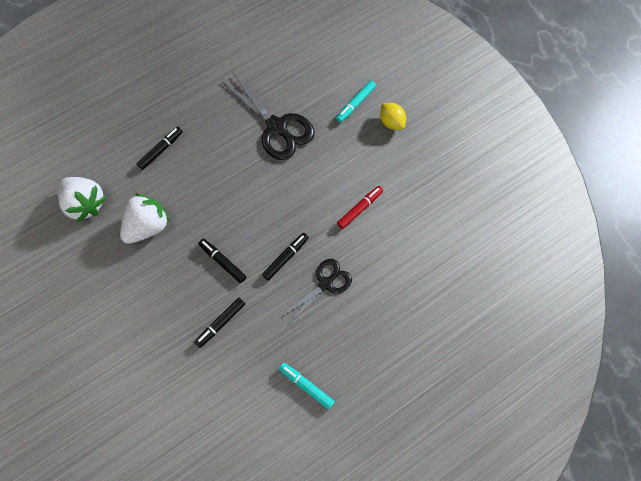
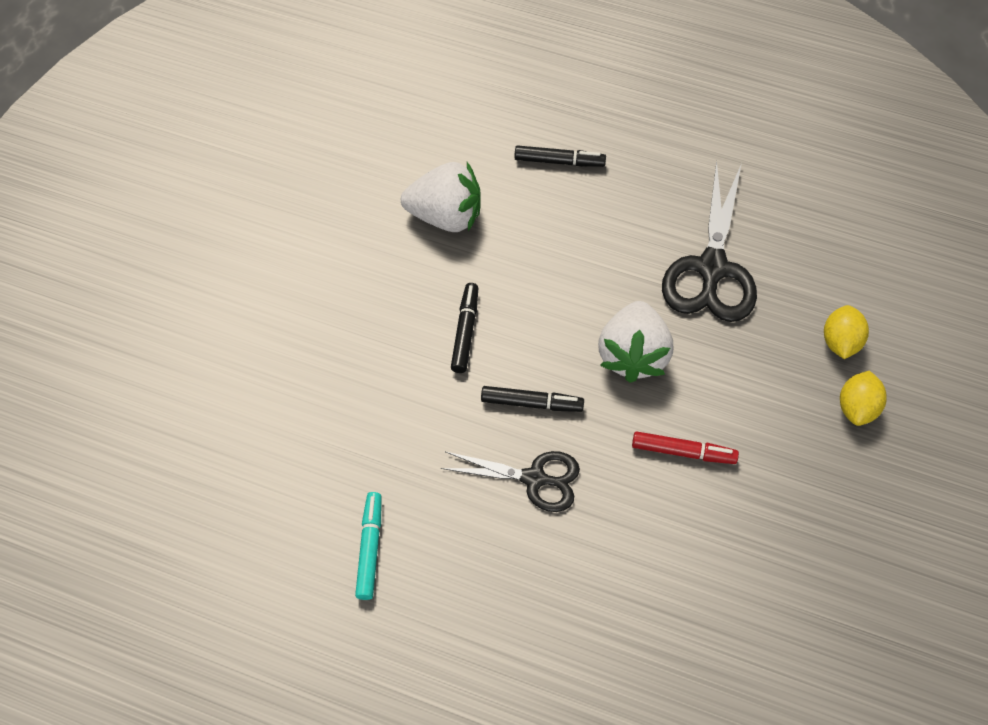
camera: 55 degrees right, 10 degrees down
white strawberry [58,177,107,222] -> white strawberry moved to [598,301,673,383]
black marker [194,298,245,348] -> none
turquoise marker [336,81,376,122] -> yellow lemon [824,305,869,359]

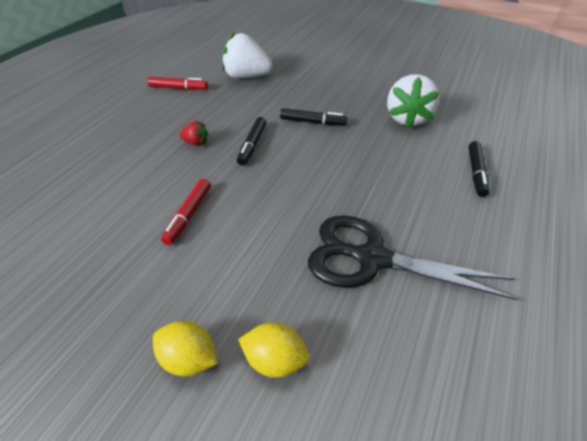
camera: 95 degrees right, 15 degrees down
turquoise marker [355,492,382,600] -> red marker [147,77,208,90]
black scissors [441,451,580,512] -> red strawberry [180,121,208,146]
white strawberry [598,301,673,383] -> white strawberry moved to [222,33,272,78]

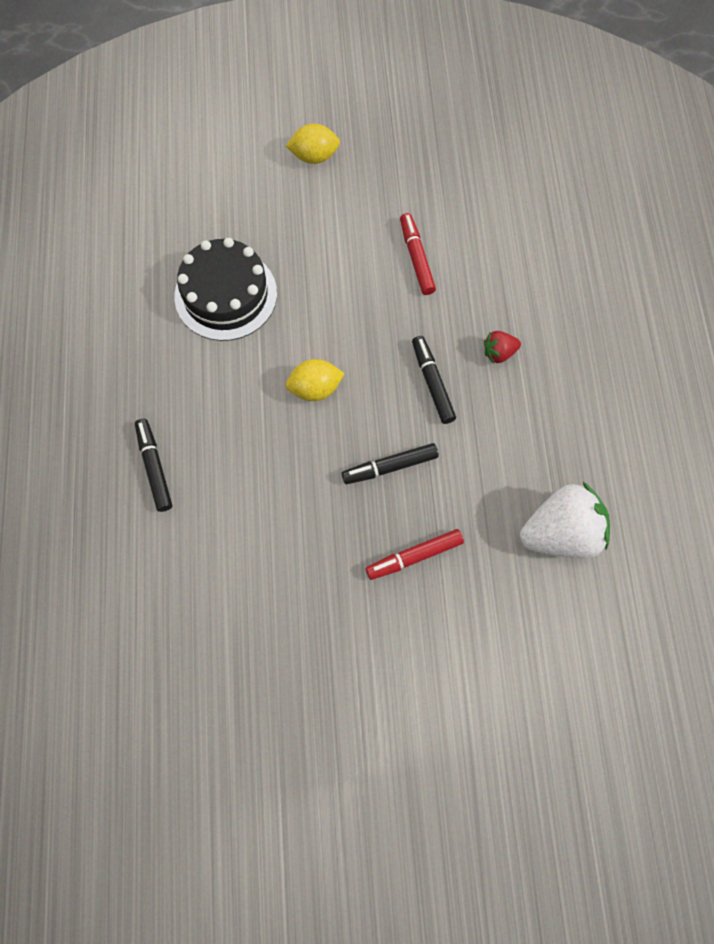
camera: 150 degrees right, 25 degrees up
red marker [147,77,208,90] -> red marker moved to [366,529,464,580]
yellow lemon [238,323,310,378] -> yellow lemon moved to [286,359,345,401]
black scissors [308,215,517,300] -> black cake [174,238,277,341]
white strawberry [387,74,440,128] -> none

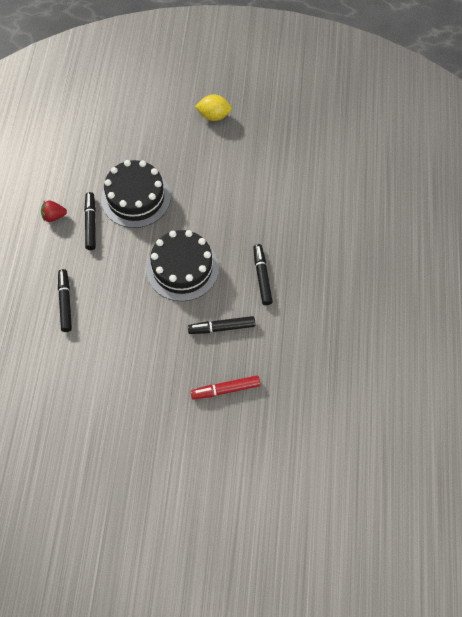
camera: 10 degrees right, 5 degrees down
yellow lemon [286,359,345,401] -> black cake [146,230,219,301]
red marker [400,213,436,295] -> none
red strawberry [484,331,521,364] -> red strawberry moved to [41,200,67,222]
white strawberry [520,482,610,558] -> none
none -> black marker [84,192,96,250]

